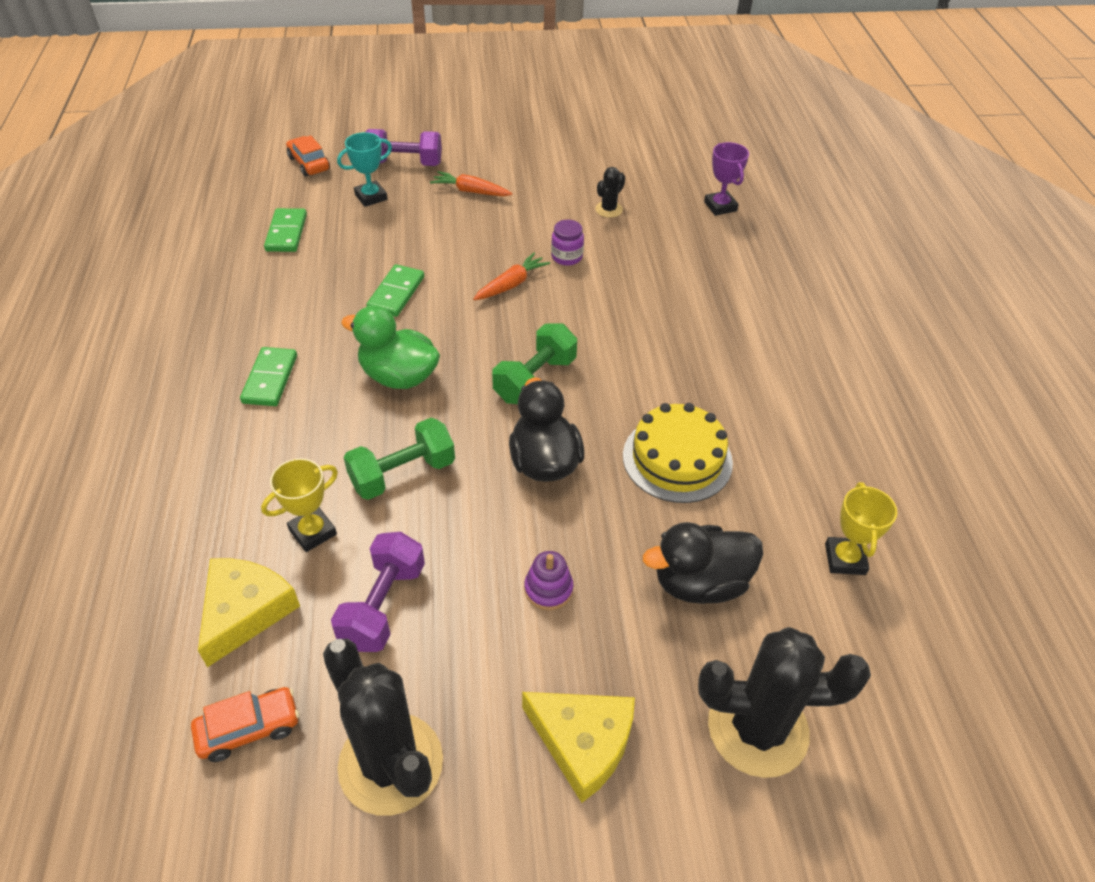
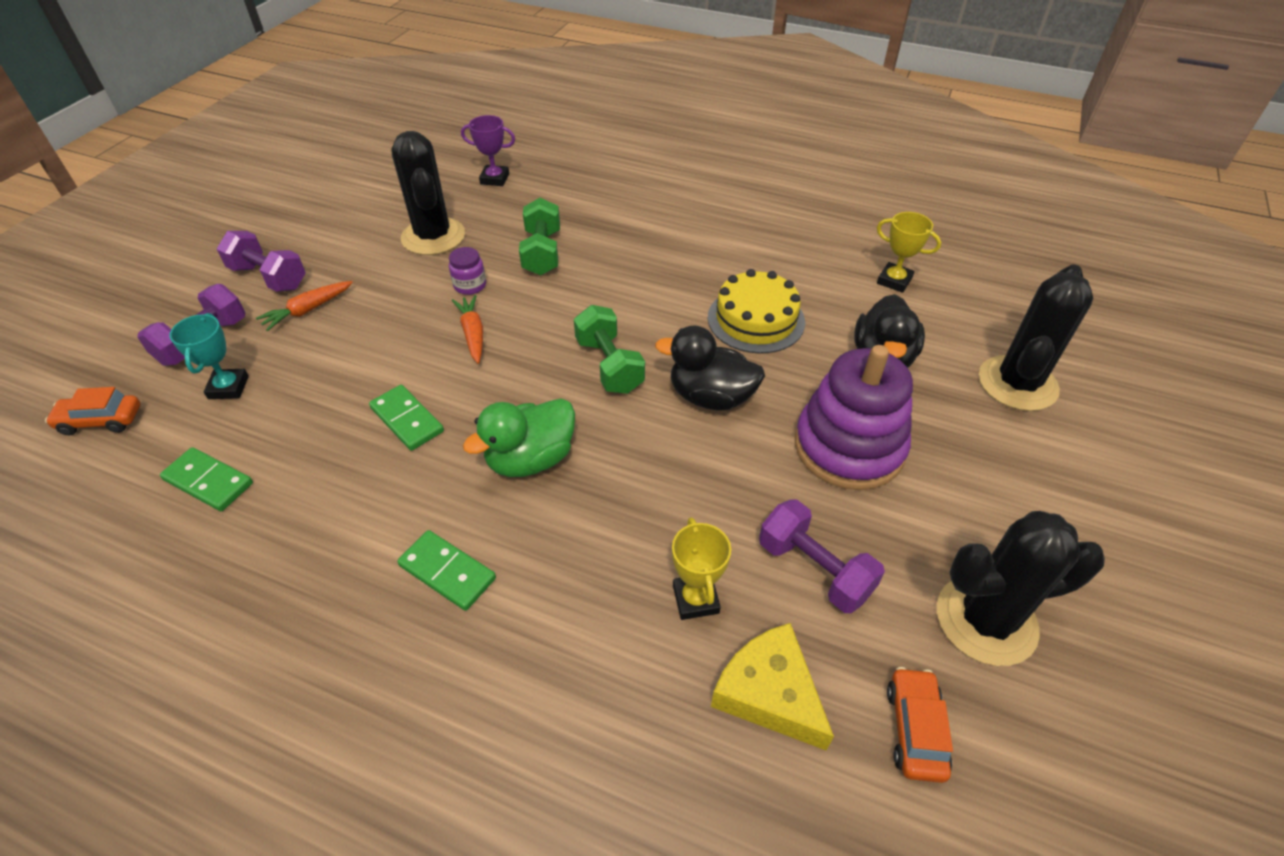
camera: 60 degrees left, 0 degrees up
green dumbbell [344,418,455,500] -> green dumbbell moved to [519,198,560,275]
yellow cheese [522,692,635,803] -> none
purple stacking toy [524,551,573,610] -> purple stacking toy [795,345,913,490], size x2.45
black cactus [595,167,625,218] -> black cactus [391,131,465,255], size x2.25
none -> purple dumbbell [217,231,306,292]

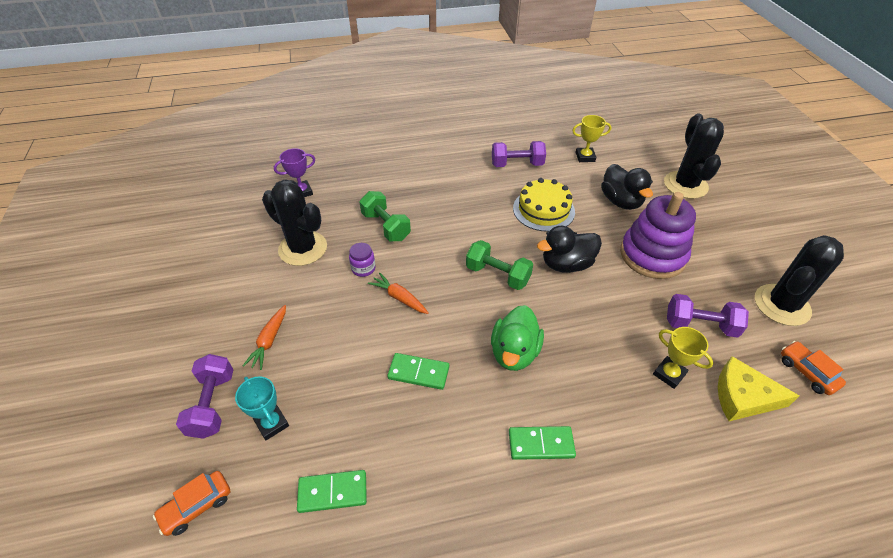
camera: 35 degrees left, 0 degrees up
purple dumbbell [217,231,306,292] -> purple dumbbell moved to [492,141,546,167]

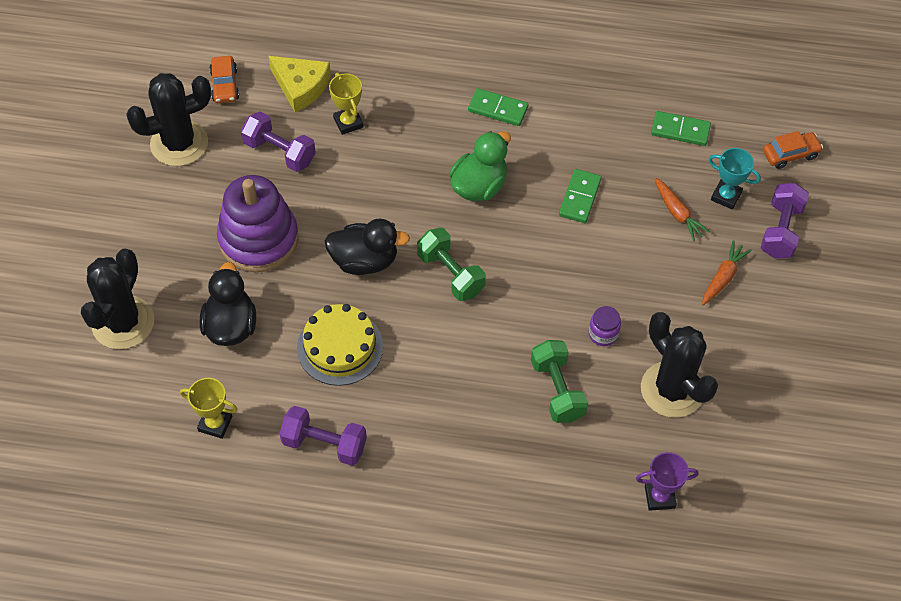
camera: 160 degrees left, 10 degrees up
turquoise trophy [235,376,289,440] -> turquoise trophy turned 45 degrees counterclockwise [709,148,761,210]
orange carrot [368,273,429,314] -> orange carrot moved to [654,178,710,241]
green domino [387,353,449,390] -> green domino turned 75 degrees clockwise [559,169,602,223]

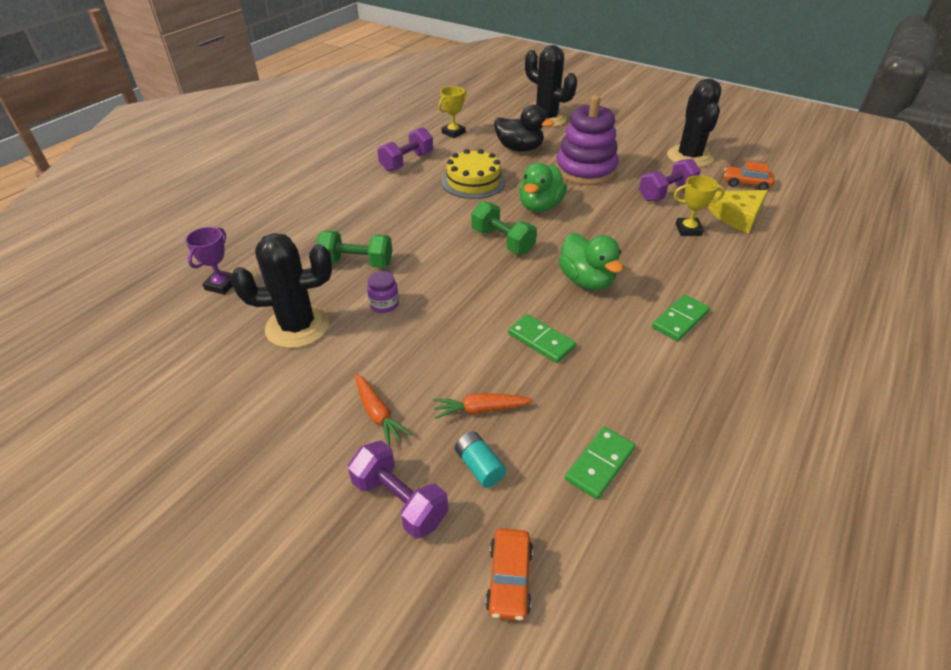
camera: 115 degrees right, 15 degrees down
black duck [325,219,410,275] -> green duck [519,163,567,212]
green dumbbell [417,228,486,301] -> green dumbbell turned 60 degrees clockwise [471,201,537,254]
turquoise trophy [709,148,761,210] -> turquoise battery [455,431,506,488]

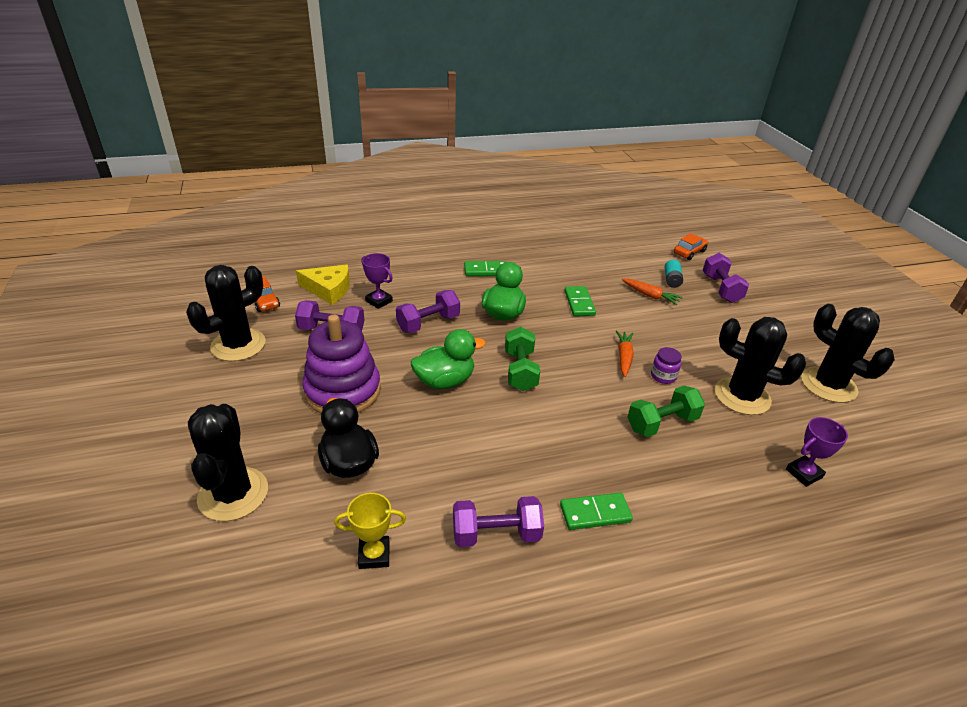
camera: 140 degrees left, 5 degrees down
green dumbbell [317,231,392,268] -> green dumbbell turned 75 degrees counterclockwise [628,386,705,437]
orange carrot [355,374,412,447] -> orange carrot moved to [616,331,634,377]
yellow cake [441,149,506,199] -> none
green domino [565,427,635,499] -> green domino moved to [560,493,633,530]
yellow trophy [674,175,725,236] -> purple trophy [362,253,393,309]
none -> purple dumbbell [396,290,460,333]
none -> black cactus [801,304,895,403]

